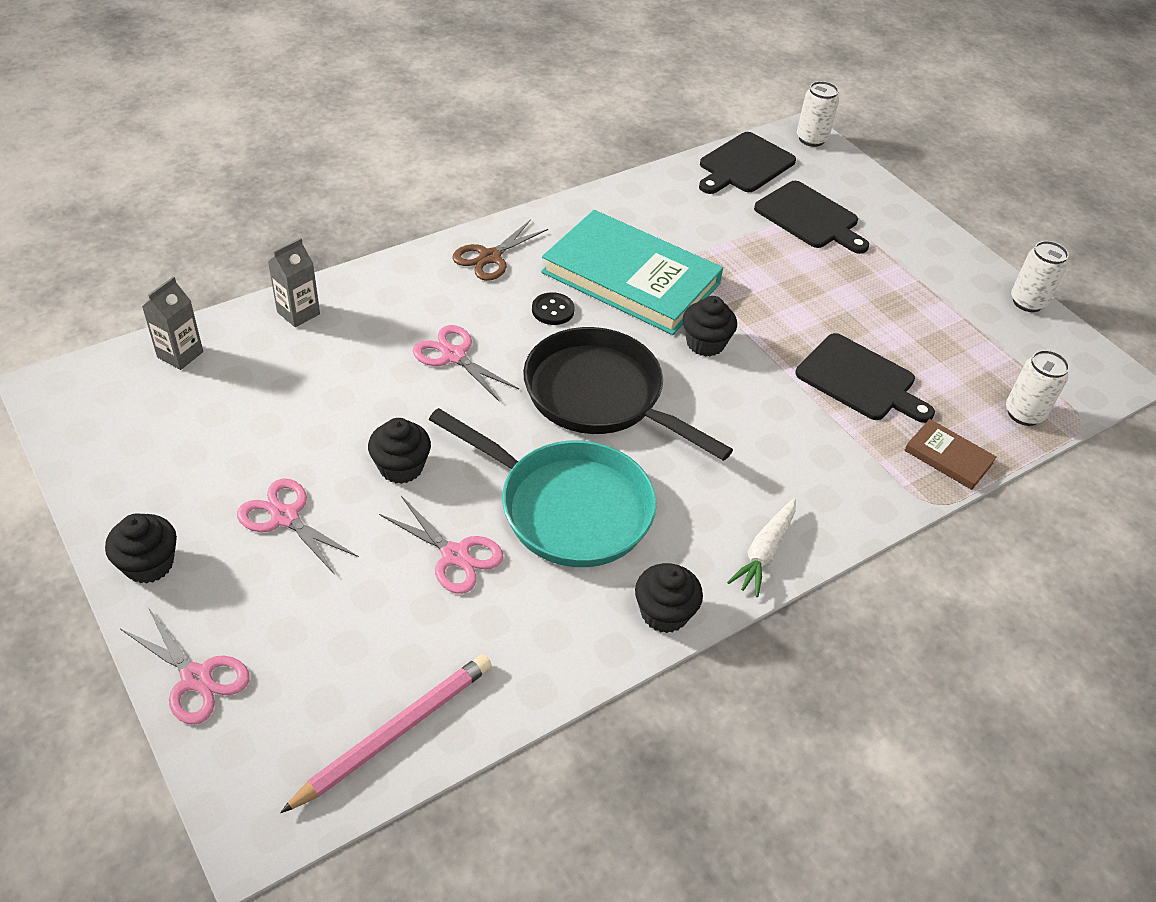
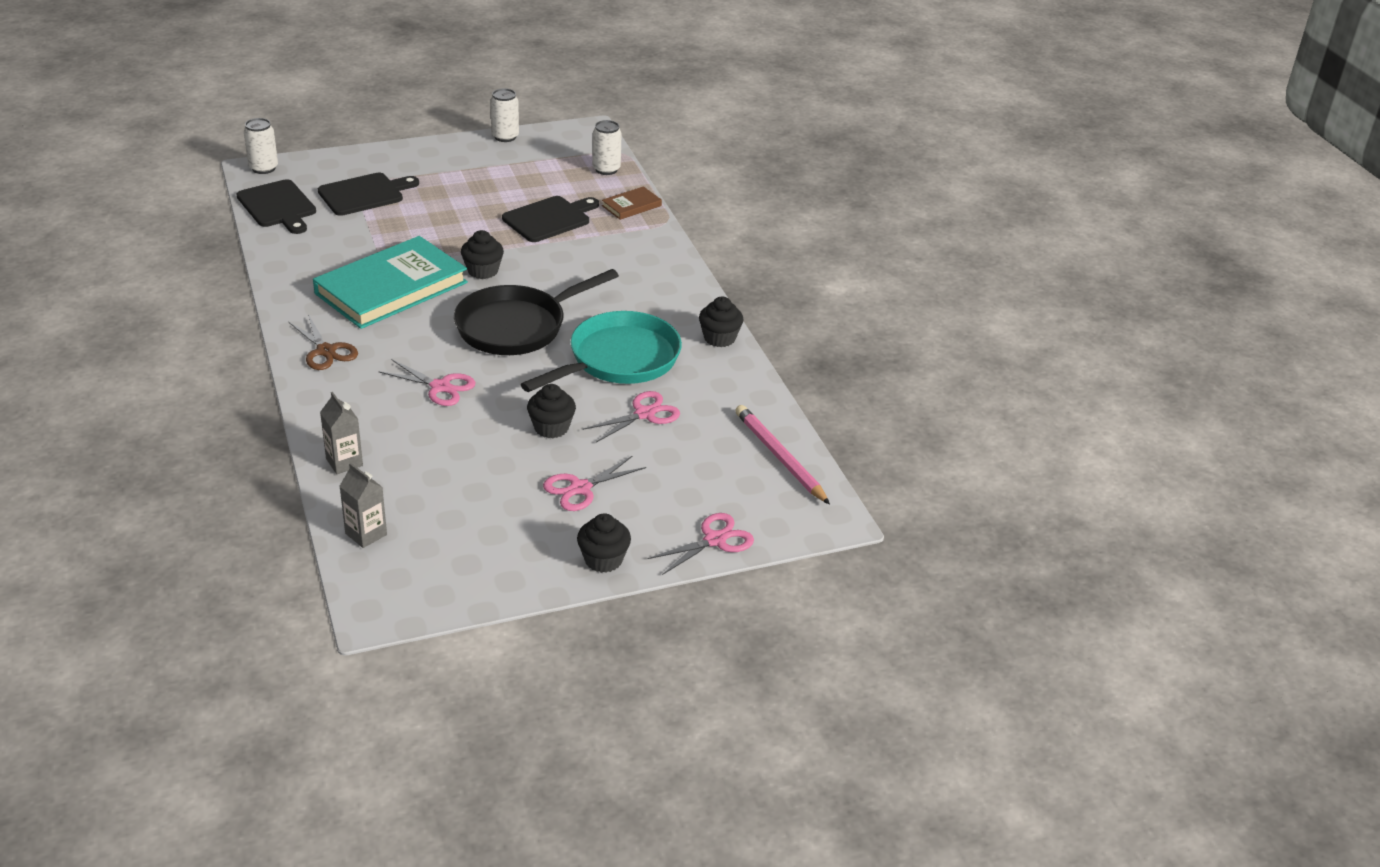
camera: 75 degrees left, 10 degrees down
pink scissors [413,325,519,402] -> pink scissors turned 120 degrees counterclockwise [379,359,476,406]
black button [532,292,575,325] -> none
white carrot [727,498,796,597] -> none

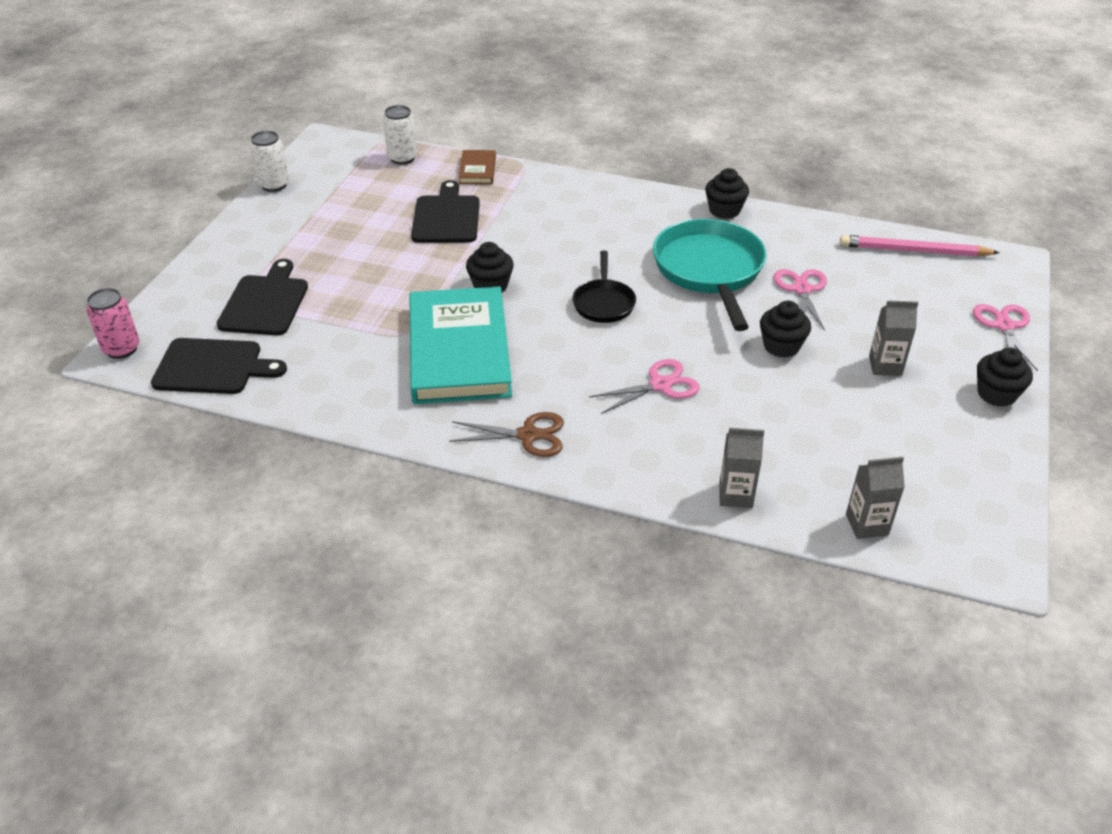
camera: 50 degrees left, 5 degrees up
white can [244,118,278,174] -> pink can [87,288,139,359]
black pan [454,269,619,355] -> black pan [572,250,636,323], size x0.54
pink scissors [543,455,646,511] -> grey carton [869,300,918,376]

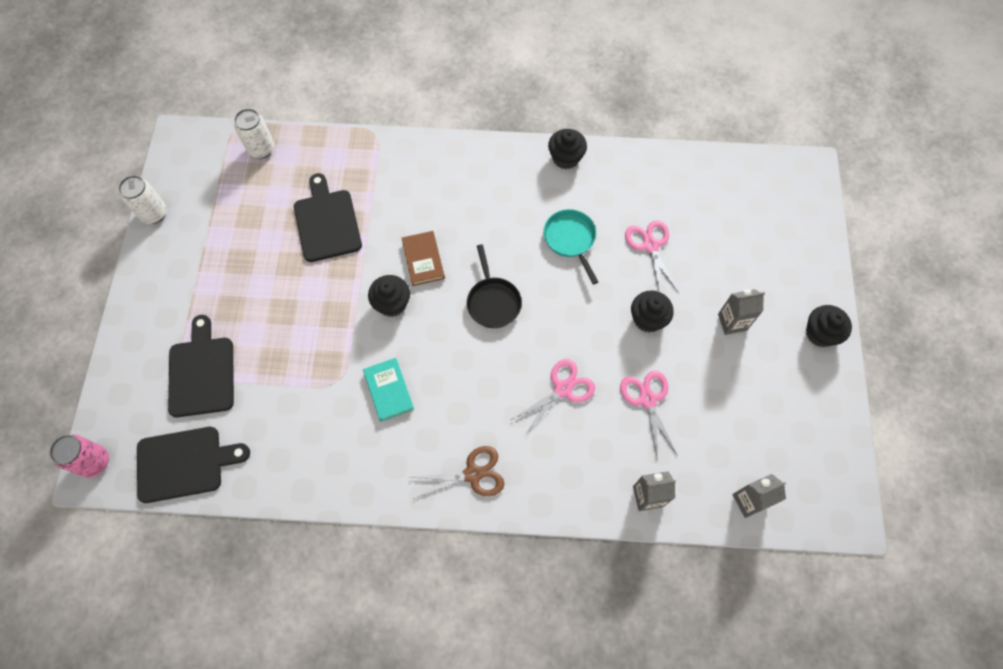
camera: 15 degrees left, 25 degrees up
turquoise book [409,286,512,404] -> turquoise book [363,358,414,421], size x0.44
brown book [458,150,496,184] -> brown book moved to [402,231,445,286]
turquoise pan [653,219,766,331] -> turquoise pan [543,209,598,284], size x0.54
pink pencil [840,235,1000,257] -> none
pink scissors [973,304,1038,371] -> pink scissors moved to [620,371,678,461]

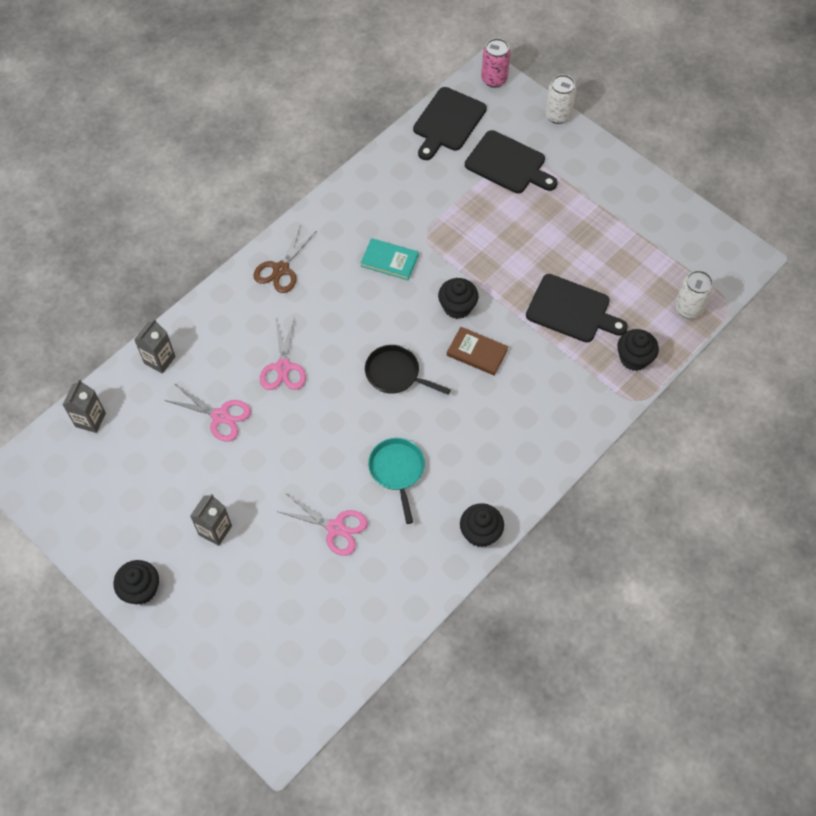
camera: 130 degrees right, 5 degrees down
white can [118,175,166,224] -> white can moved to [545,74,576,124]
turquoise pan [543,209,598,284] -> turquoise pan turned 120 degrees counterclockwise [368,438,425,524]
black cupcake [631,290,674,332] -> black cupcake moved to [617,329,659,371]

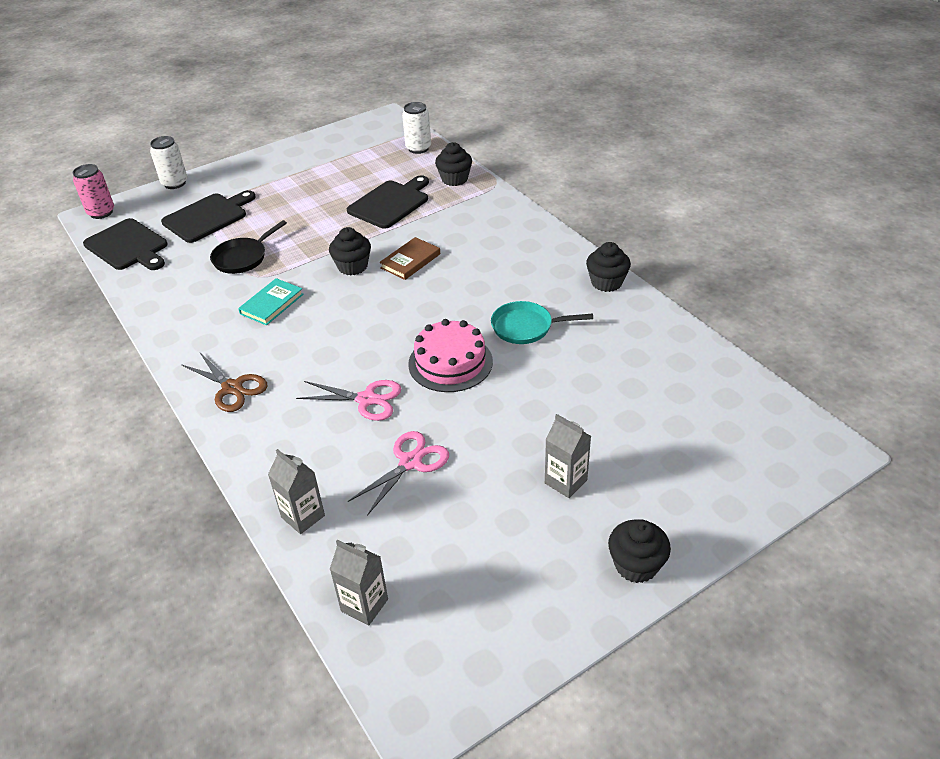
camera: 75 degrees left, 20 degrees down
pink scissors [276,494,368,556] -> none
black pan [365,345,451,395] -> black pan moved to [210,220,287,274]
none -> pink cake [408,319,493,392]

